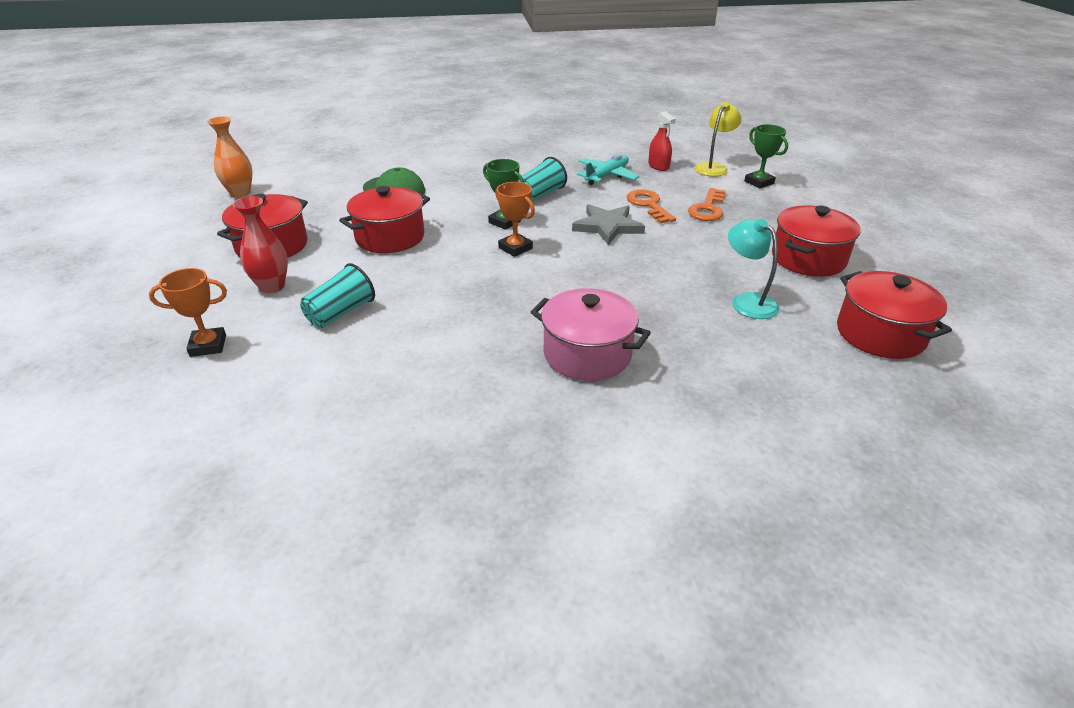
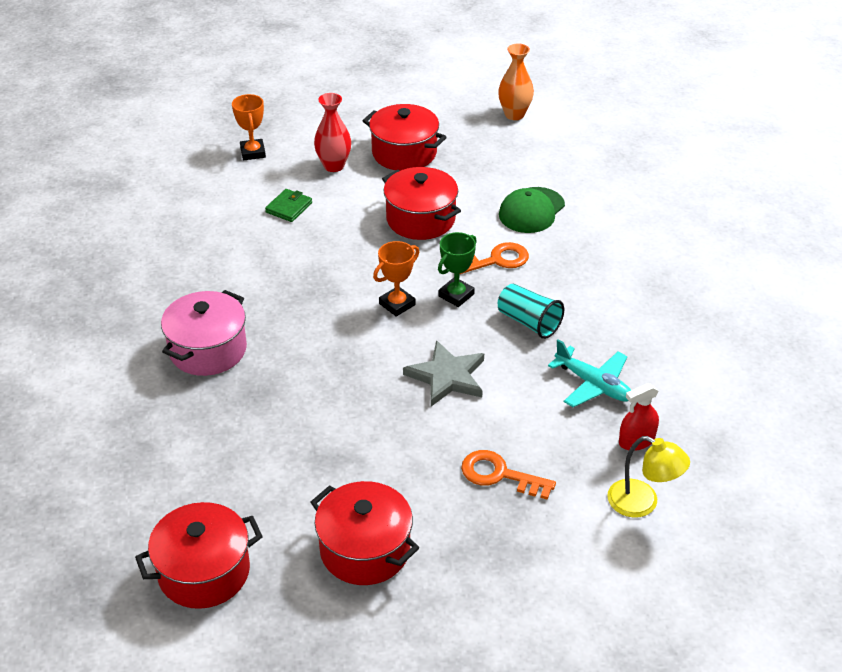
camera: 90 degrees right, 5 degrees up
turquoise cup [300,263,375,328] -> green wallet [265,189,312,222]
orange key [627,189,676,224] -> orange key moved to [460,242,529,274]
turquoise lamp [728,219,779,319] -> none
green trophy [744,124,788,188] -> none

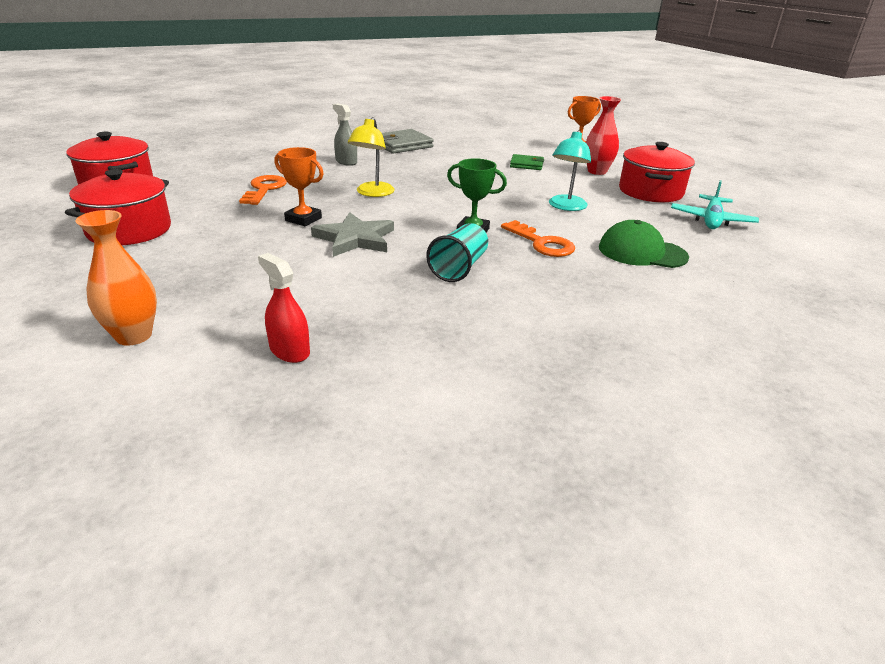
camera: 70 degrees right, 10 degrees down
pink pot [161,290,247,376] -> grey spray bottle [333,103,357,166]
orange trophy [373,241,419,317] -> orange trophy moved to [275,147,324,226]
red pot [382,167,461,240] -> turquoise lamp [549,130,591,211]
orange key [461,450,556,500] -> orange key moved to [239,175,287,205]
orange vase [498,43,534,120] -> orange vase moved to [75,210,157,346]
turquoise plane [548,339,631,407] -> turquoise plane moved to [671,180,759,229]
yellow lamp [607,436,690,518] -> yellow lamp moved to [348,117,395,197]
none -> grey wallet [382,129,434,154]

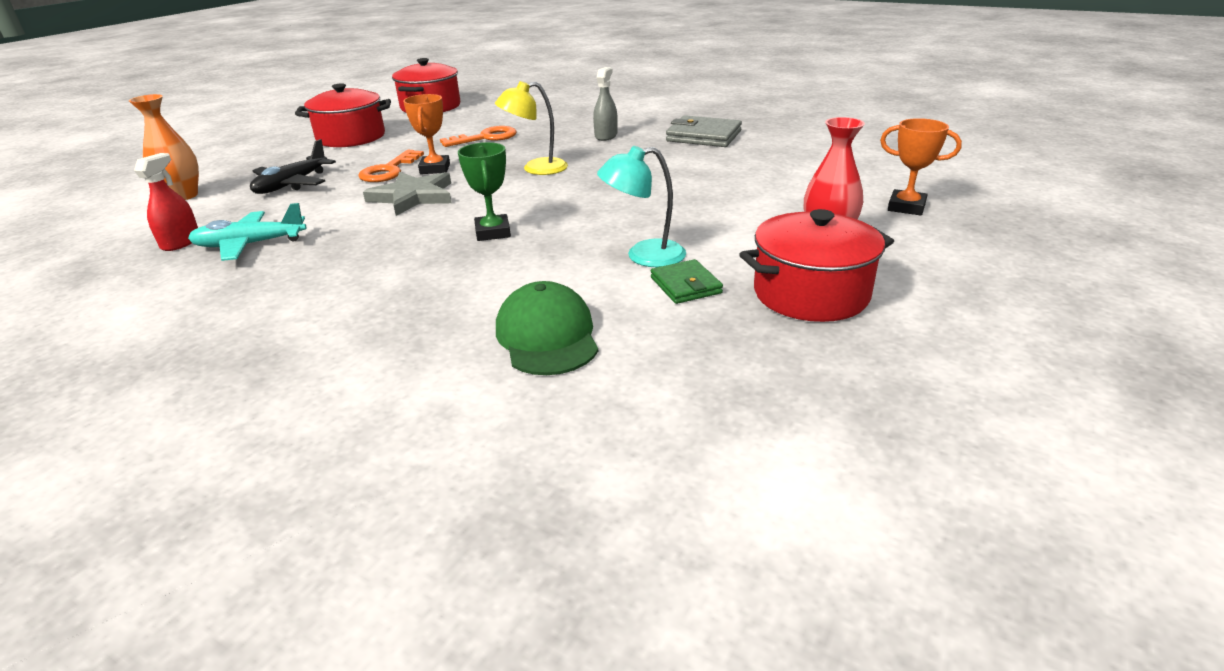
camera: 60 degrees right, 0 degrees up
turquoise cup [426,223,488,282] -> none
orange key [501,220,575,257] -> orange key moved to [358,150,424,182]
green wallet [510,154,544,170] -> green wallet moved to [651,259,723,304]
turquoise plane [671,180,759,229] -> turquoise plane moved to [188,203,307,261]
none -> black plane [250,139,336,194]

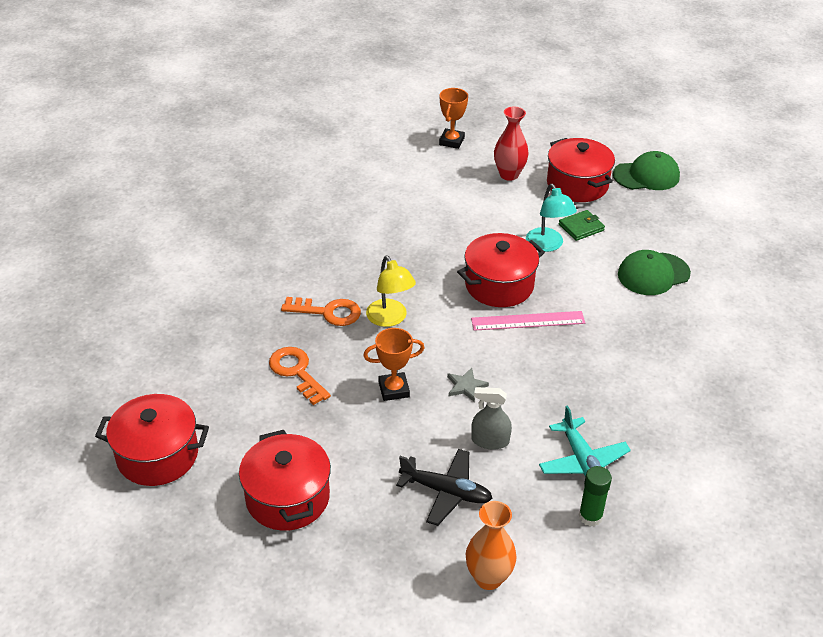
camera: 100 degrees left, 10 degrees up
red spray bottle [134,153,198,251] -> green glue stick [579,466,612,526]
orange key [358,150,424,182] -> orange key moved to [281,297,361,326]
grey star [363,172,451,216] -> grey star [447,368,489,402], size x0.53
green trophy [458,142,511,241] -> pink ruler [471,311,585,331]
grey spray bottle [593,67,617,141] -> grey spray bottle moved to [471,387,512,450]
grey wallet [666,115,742,147] -> none
none -> red pot [457,233,545,307]
none -> green cap [613,151,680,190]

